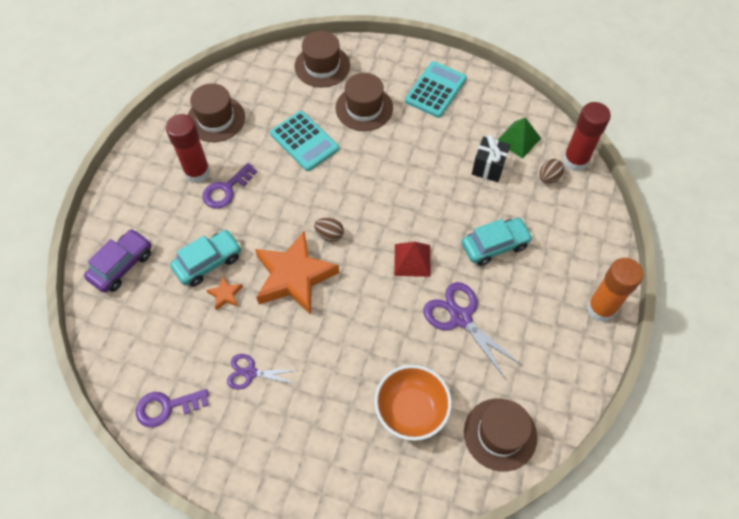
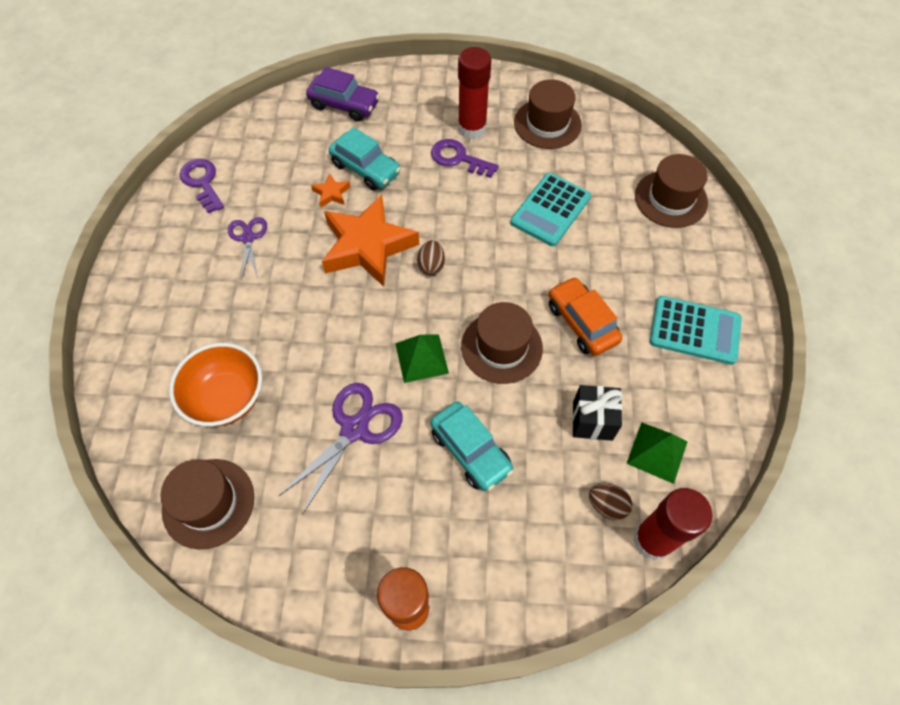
camera: 75 degrees right, 0 degrees up
brown hat [335,73,393,131] -> brown hat moved to [461,302,543,384]
red pyramid [394,242,430,277] -> green pyramid [395,335,449,383]
none -> orange car [549,277,622,356]

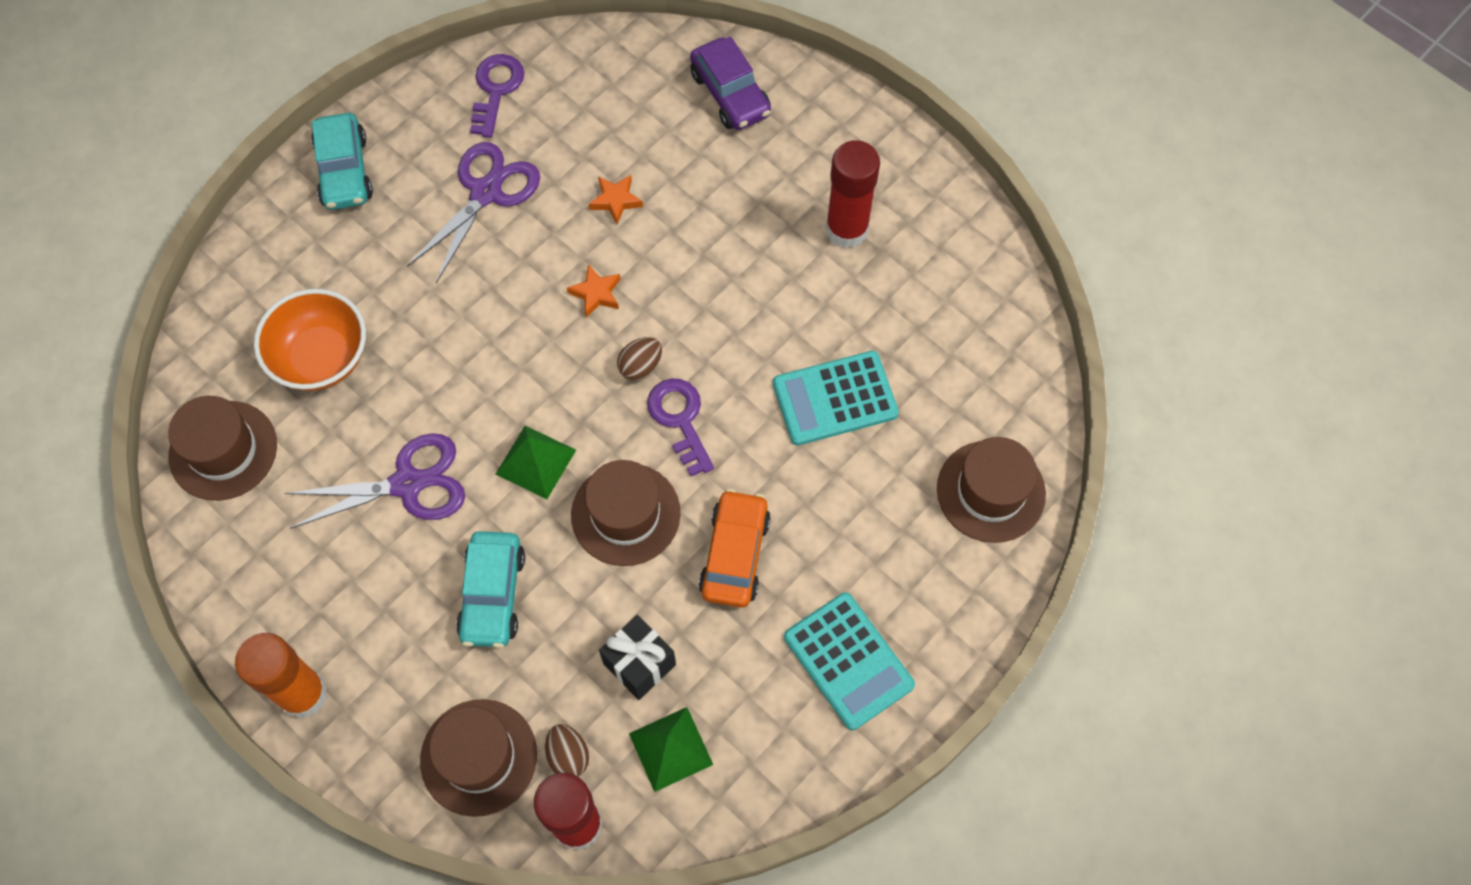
camera: 40 degrees right, 5 degrees up
purple scissors [228,217,267,279] -> purple scissors [407,142,540,283], size x1.61
orange star [322,195,419,287] -> orange star [567,264,621,318], size x0.41
turquoise car [329,127,401,191] -> turquoise car moved to [311,113,373,210]
purple key [431,139,499,178] -> purple key moved to [647,379,714,476]
brown hat [514,79,582,149] -> brown hat moved to [420,699,537,817]

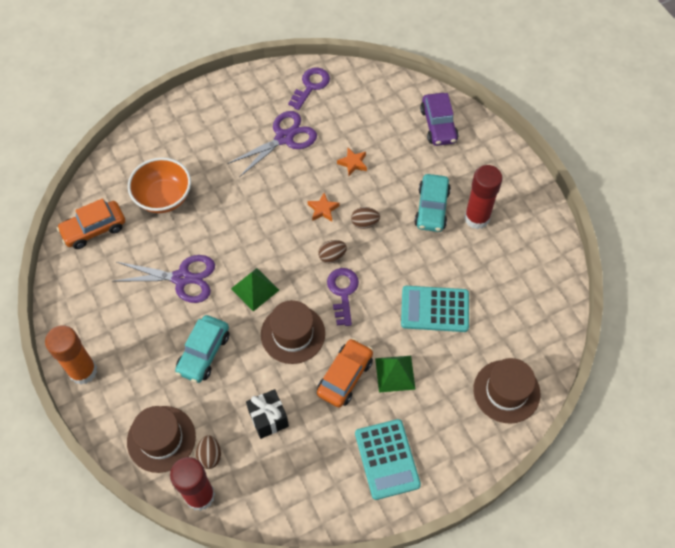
camera: 20 degrees right, 5 degrees down
brown hat [168,396,277,501] -> orange car [57,198,125,249]
turquoise car [311,113,373,210] -> turquoise car moved to [414,174,451,232]
green pyramid [629,707,713,792] -> green pyramid moved to [375,356,416,392]
none -> brown egg [351,207,380,229]

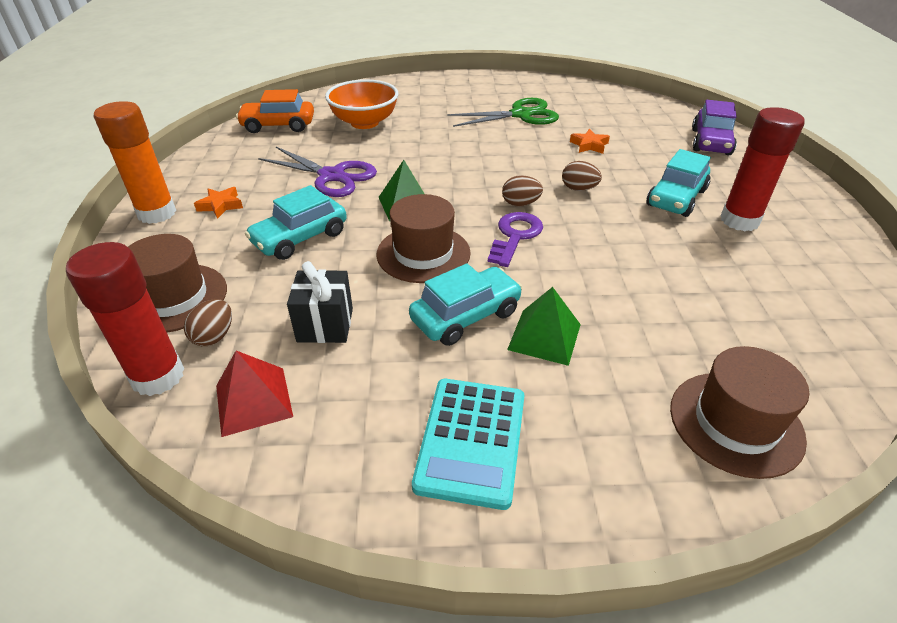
camera: 25 degrees right, 20 degrees down
purple scissors [227,111,317,177] -> green scissors [447,98,559,127]
purple key [288,67,330,110] -> none
orange star [308,193,339,221] -> orange star moved to [194,187,243,219]
orange car [317,338,373,408] -> turquoise car [409,264,523,346]
turquoise calculator [401,286,469,332] -> none
none -> red pyramid [216,351,293,437]

